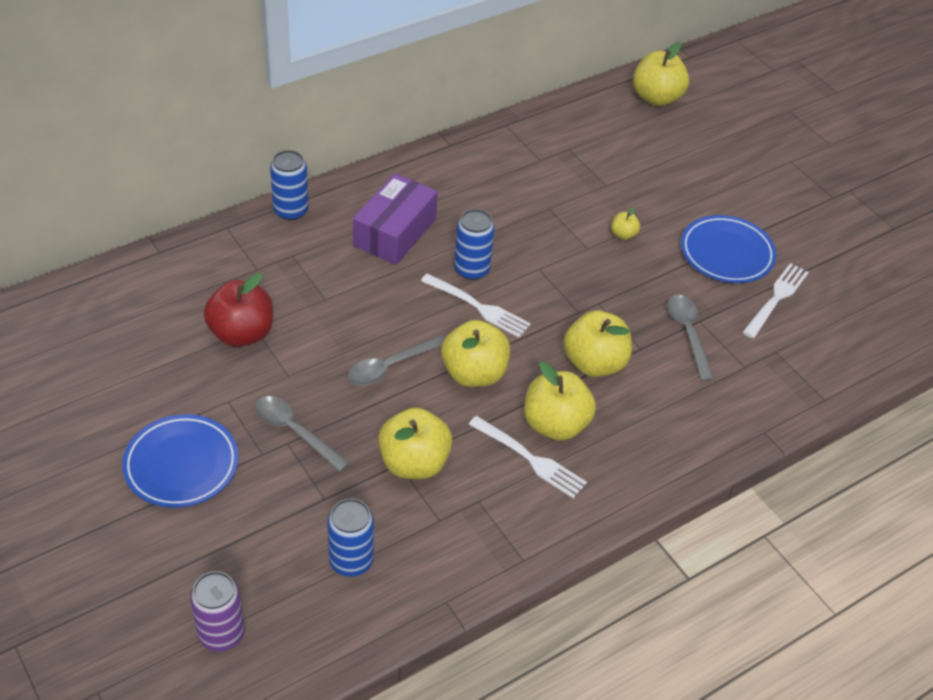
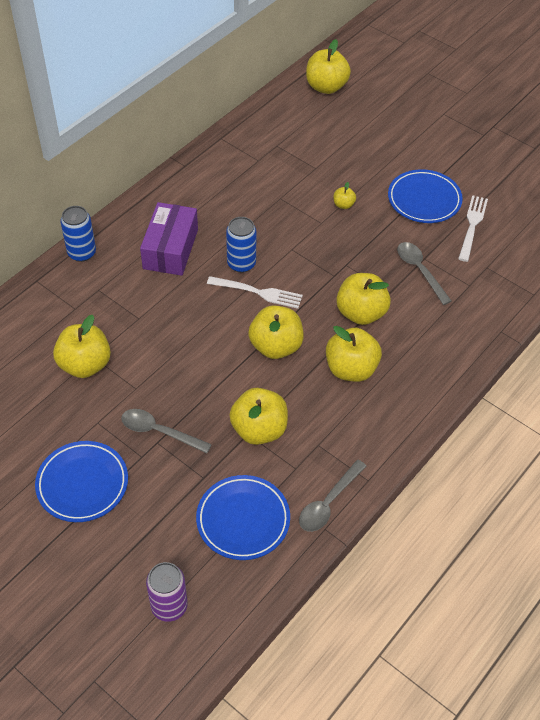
camera: 15 degrees left, 5 degrees up
red apple [204,273,273,347] -> yellow apple [53,315,111,378]
blue can [327,498,374,577] -> blue plate [196,475,290,560]
grey spoon [348,335,446,385] -> grey spoon moved to [299,460,366,532]
white fork [468,416,587,498] -> none

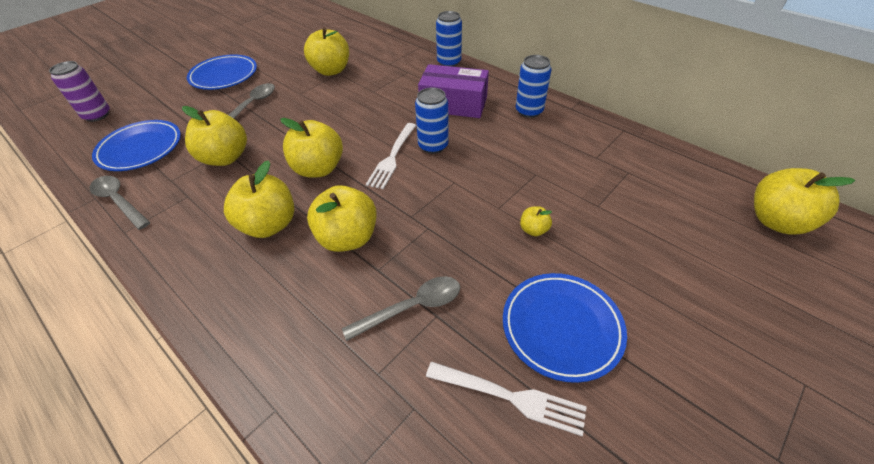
camera: 95 degrees right, 5 degrees down
none -> blue can [516,55,551,118]

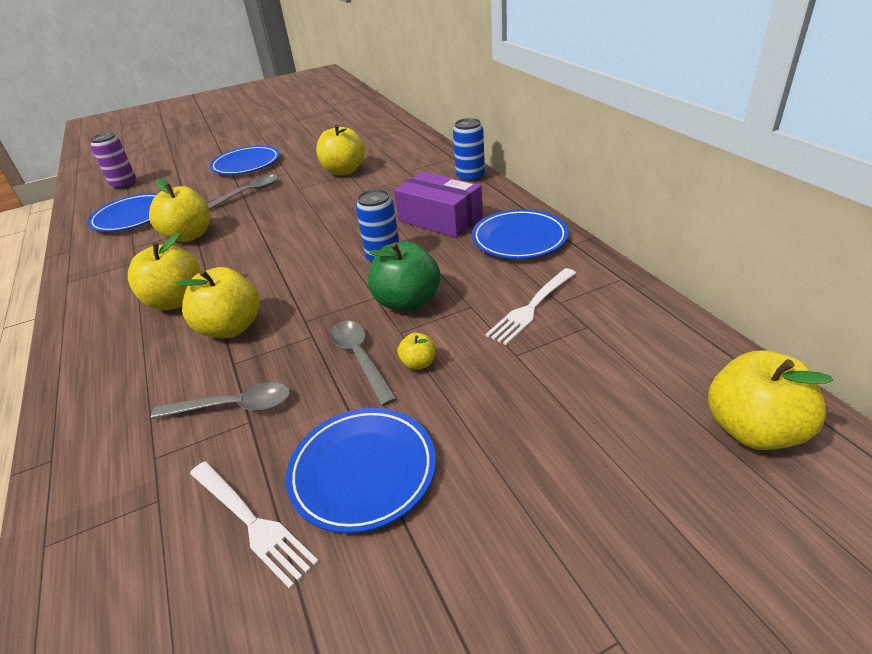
camera: 25 degrees right, 10 degrees down
grey spoon [90,176,150,230] -> grey spoon moved to [330,321,397,406]
yellow apple [280,118,343,178] -> none
white fork [366,123,416,189] -> white fork moved to [486,268,576,345]
blue can [516,55,551,118] -> blue plate [472,209,568,259]
none -> green apple [368,241,441,312]

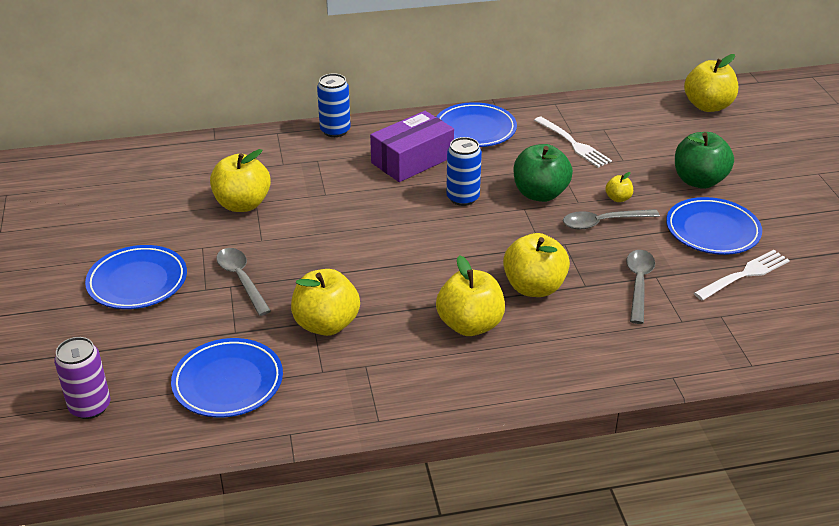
camera: 80 degrees left, 0 degrees up
none -> green apple [675,132,734,189]

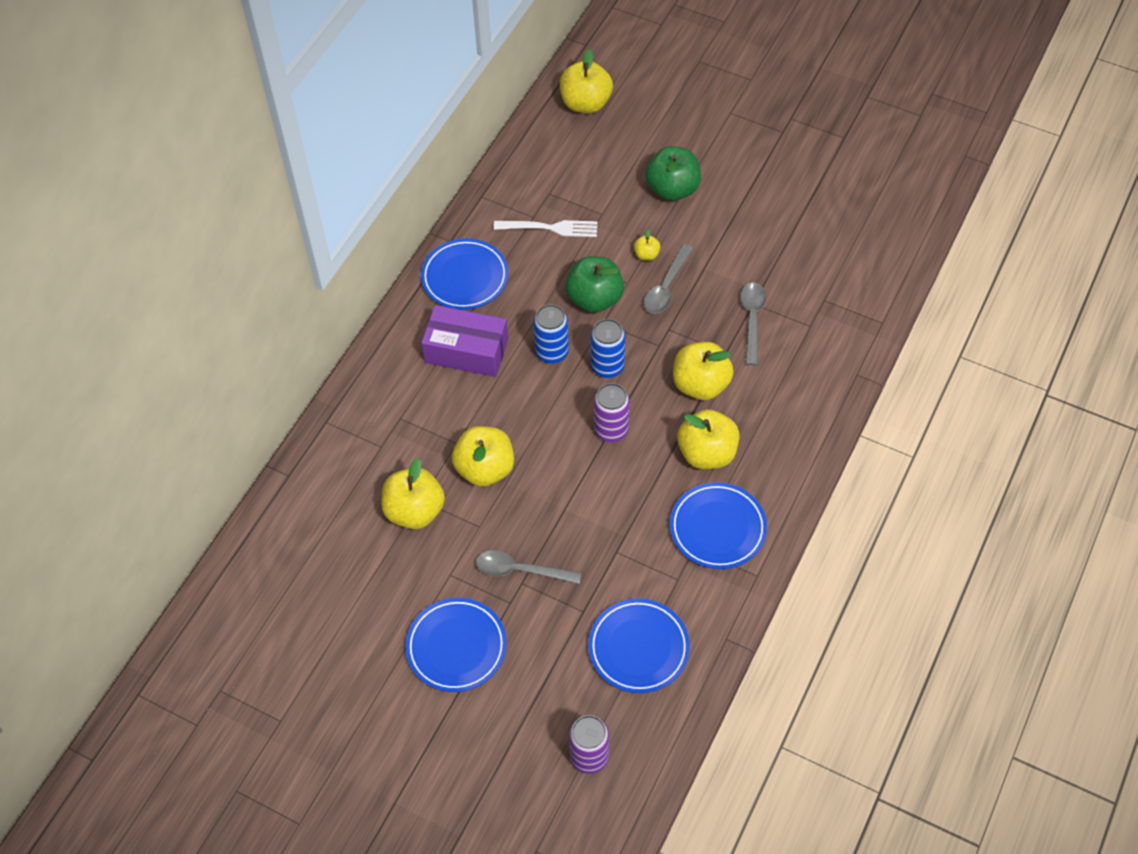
camera: 50 degrees left, 20 degrees up
yellow apple [291,269,360,336] -> yellow apple moved to [452,426,514,487]
blue can [317,73,351,137] -> blue can moved to [591,319,625,378]
purple box [370,111,454,182] -> purple box turned 75 degrees counterclockwise [421,305,508,377]
grey spoon [626,250,655,324] -> grey spoon turned 45 degrees clockwise [740,282,766,365]
blue plate [666,197,762,255] -> blue plate moved to [670,482,767,569]
white fork [694,250,790,300] -> none
none -> purple can [594,383,630,442]

